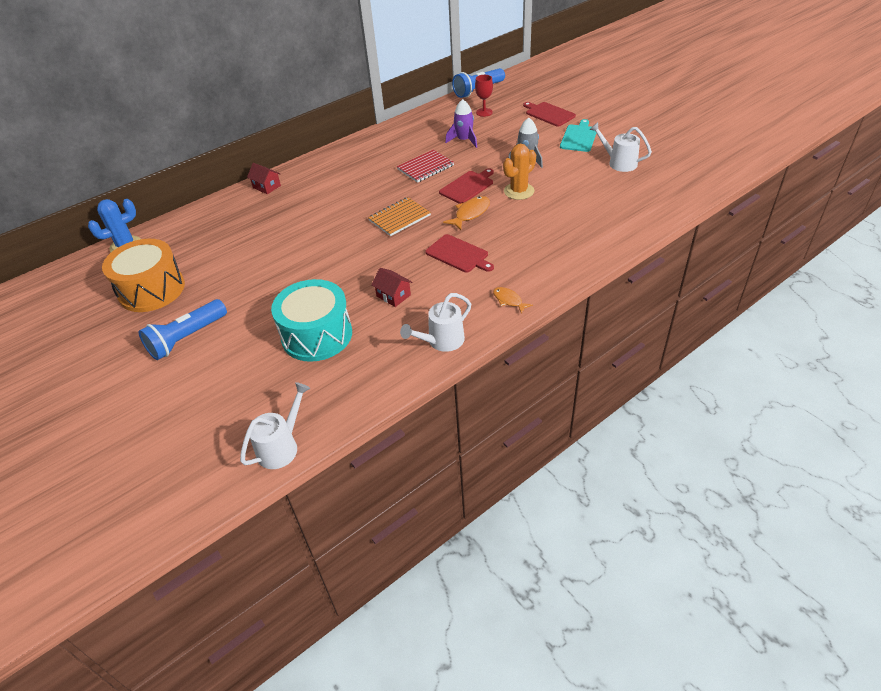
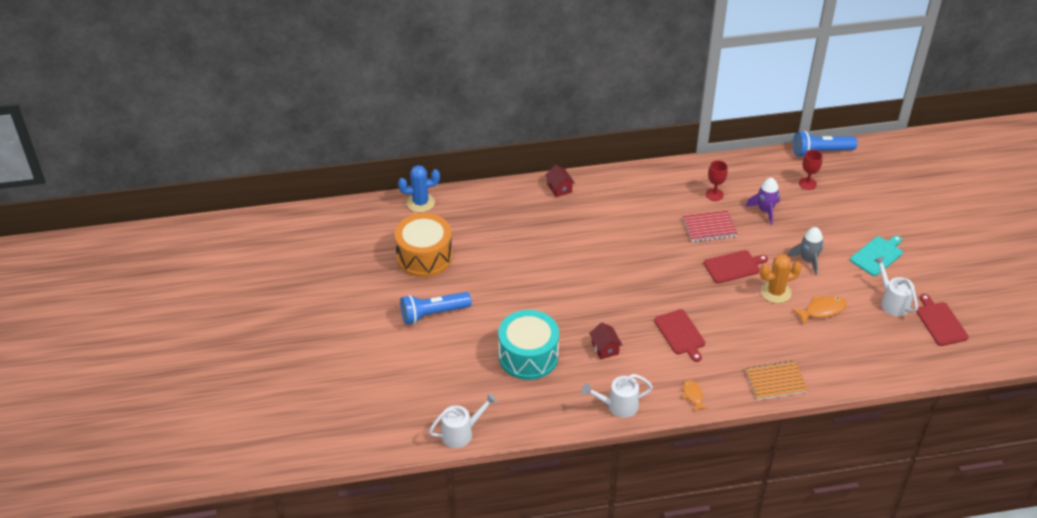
camera: 25 degrees right, 0 degrees up
orange notebook [368,197,431,236] -> orange notebook moved to [745,361,808,400]
orange fish [443,196,490,230] -> orange fish moved to [792,296,847,325]
red cutting board [523,102,576,127] -> red cutting board moved to [916,294,969,346]
none -> red goblet [706,160,728,201]

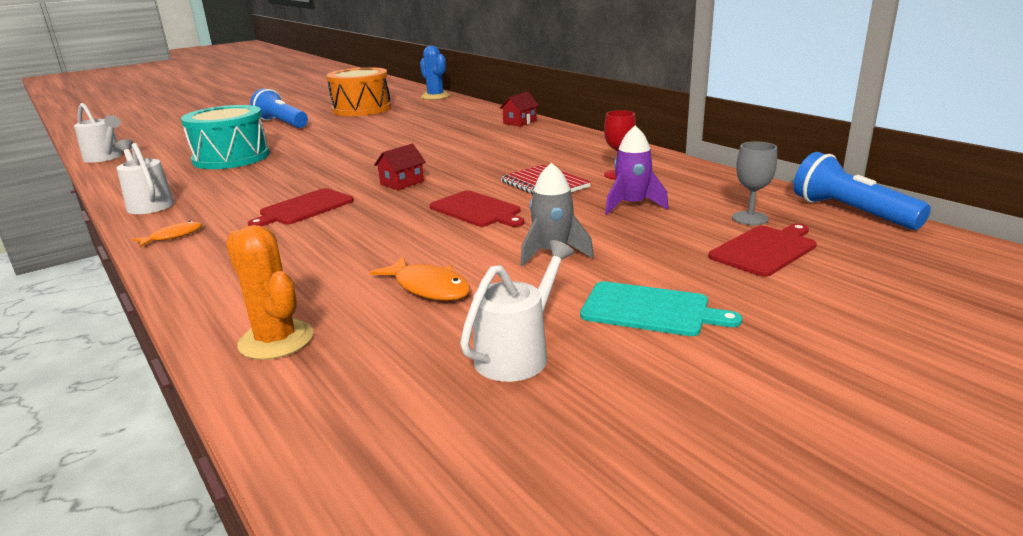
camera: 65 degrees right, 20 degrees down
red house [589,323,623,359] -> red house moved to [374,144,426,190]
orange notebook [745,361,808,400] -> none
orange cactus [760,254,802,303] -> orange cactus moved to [226,225,313,360]
red goblet [799,150,823,190] -> grey goblet [732,142,777,225]
red cutting board [916,294,969,346] -> red cutting board moved to [709,223,817,277]

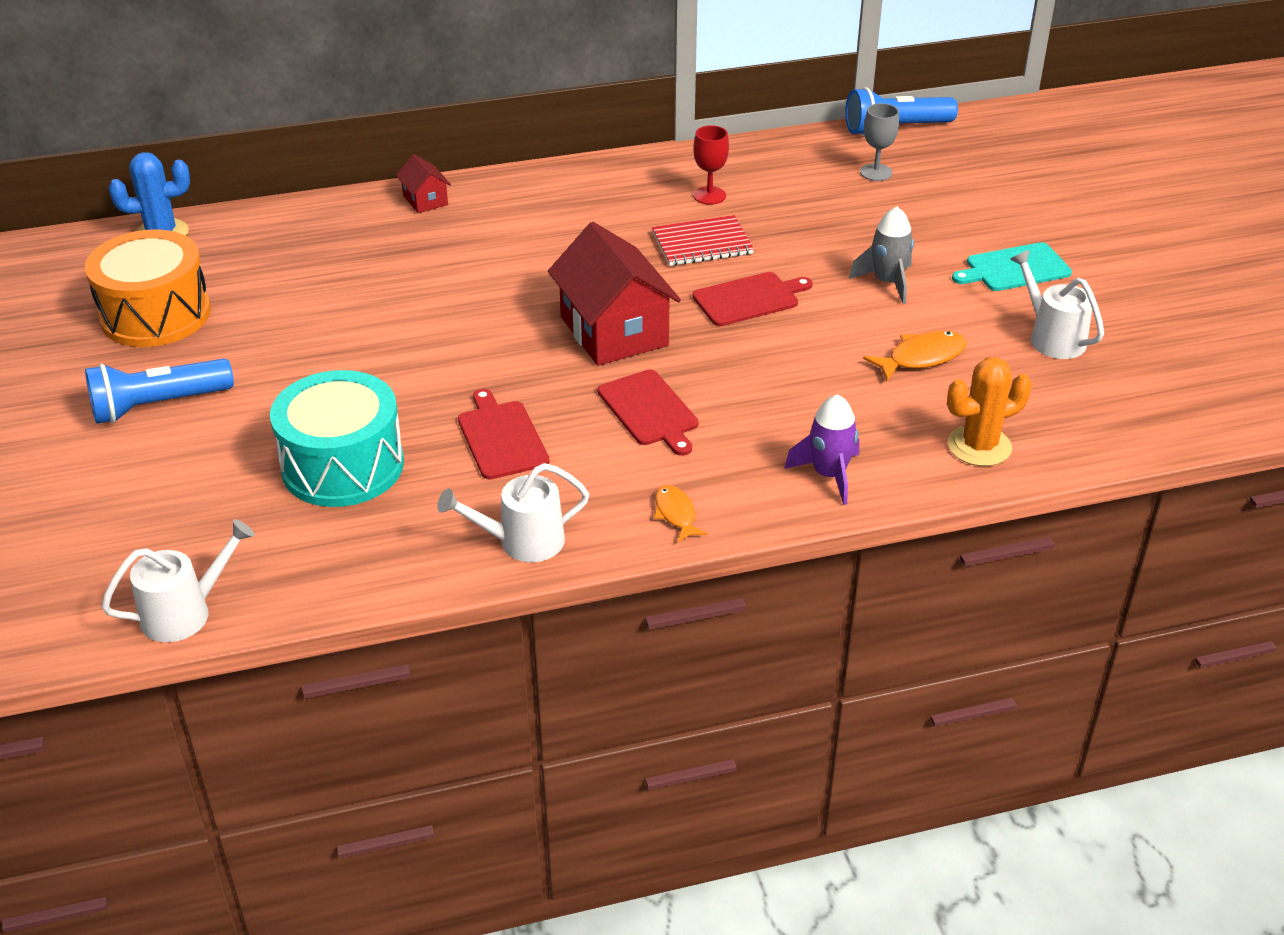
camera: 70 degrees left, 15 degrees up
red house [374,144,426,190] -> red house [548,222,681,366], size x2.12
turquoise cutting board [580,281,742,336] -> turquoise cutting board turned 150 degrees counterclockwise [952,242,1072,291]
purple rocket [605,125,668,215] -> purple rocket moved to [784,394,859,505]
red cutting board [709,223,817,277] -> red cutting board moved to [458,389,549,480]

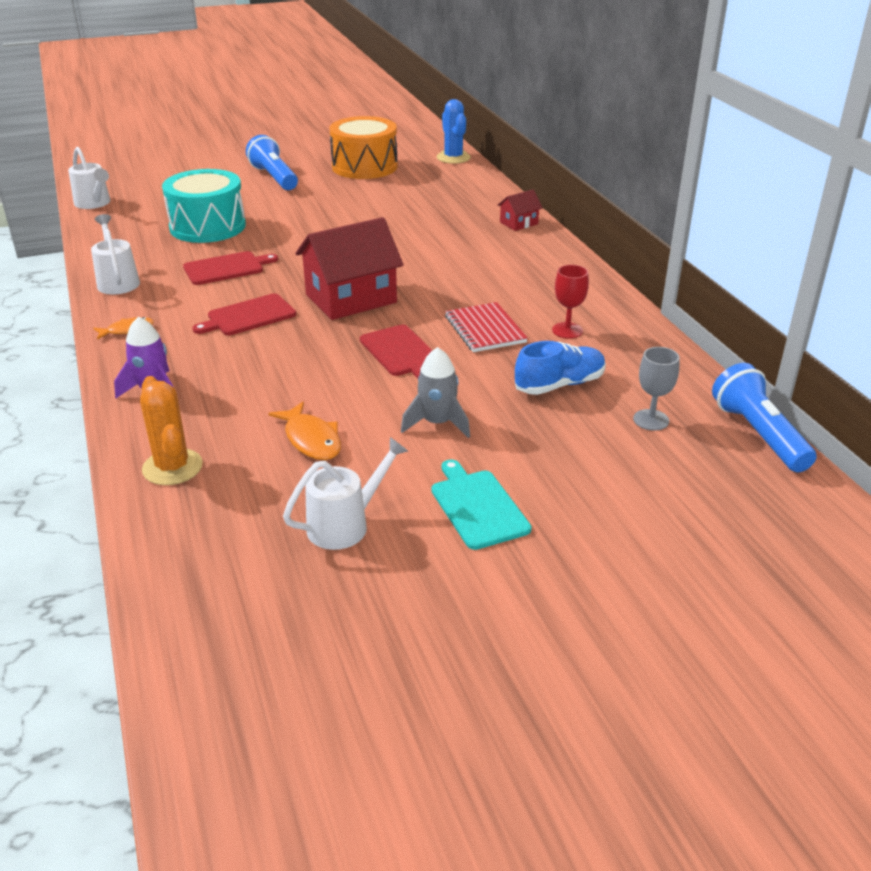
camera: 85 degrees right, 5 degrees down
none -> blue shoe [515,341,606,395]

